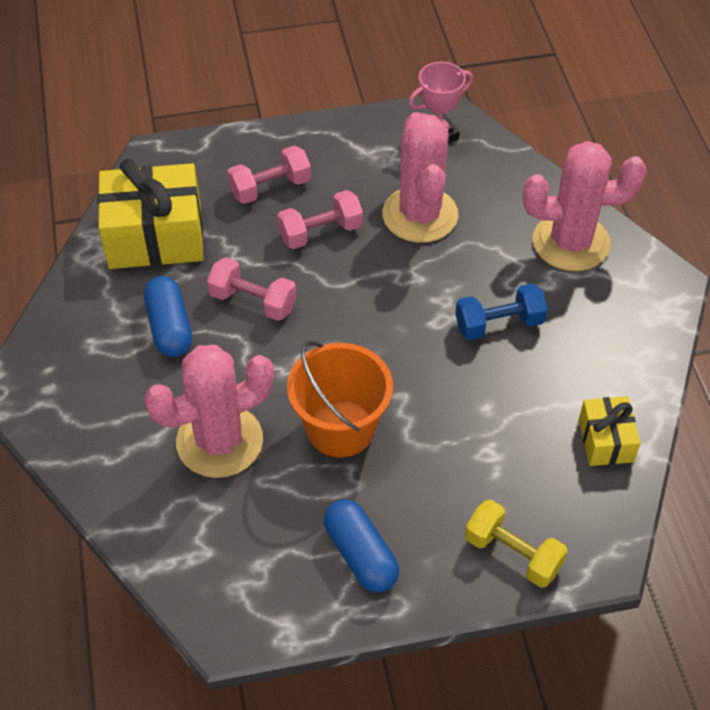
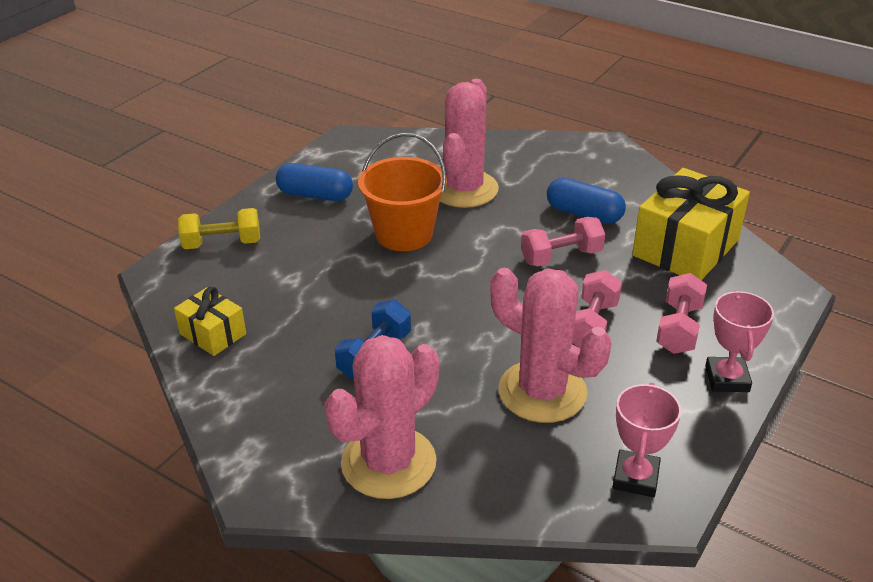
camera: 135 degrees right, 15 degrees down
none -> pink trophy [705,290,774,392]

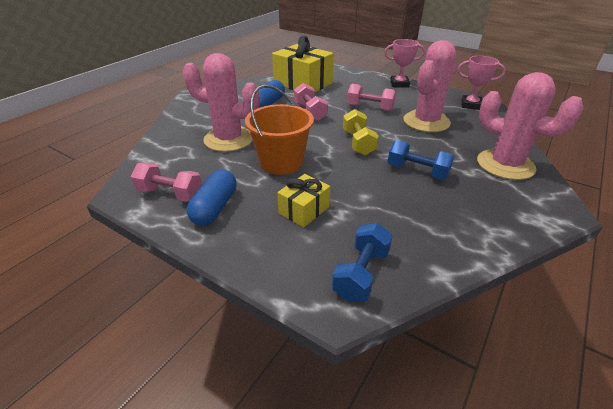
camera: 90 degrees left, 0 degrees up
yellow gift [174,287,246,356] -> yellow gift moved to [277,174,330,227]
yellow dumbbell [178,208,260,249] -> yellow dumbbell moved to [343,109,379,155]
pink dumbbell [656,273,707,354] -> pink dumbbell moved to [131,163,202,202]
none -> blue dumbbell [332,223,393,301]

